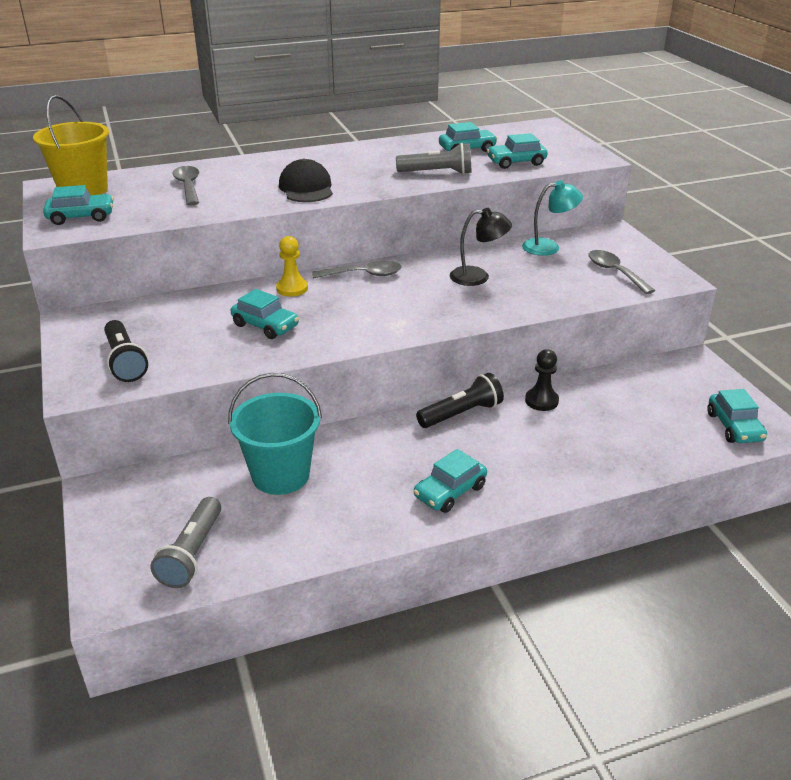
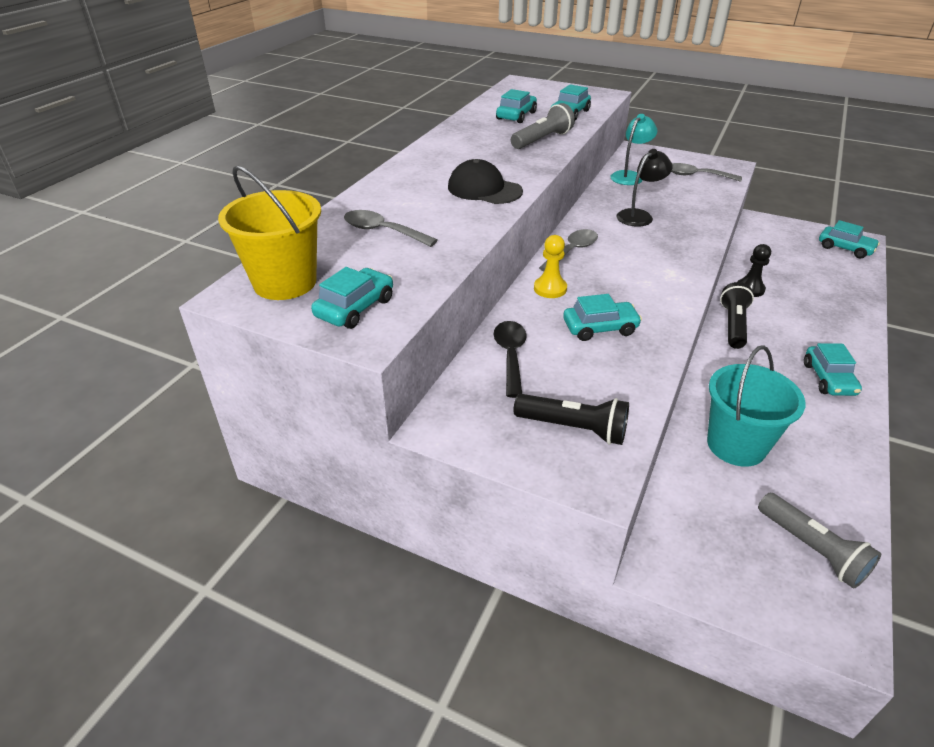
camera: 45 degrees left, 5 degrees up
none -> black spoon [494,321,527,398]

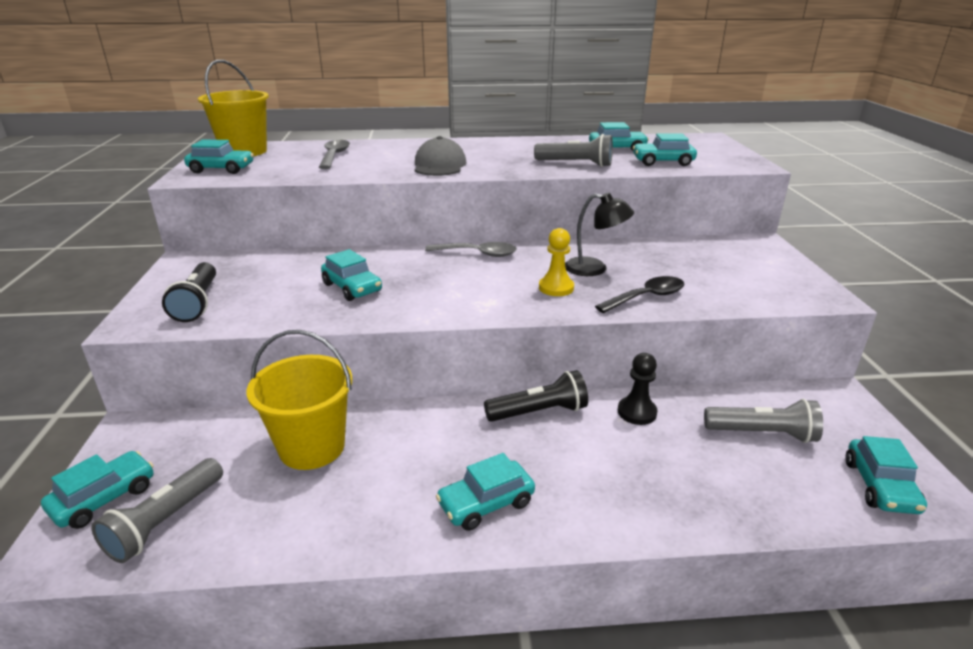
camera: 60 degrees right, 10 degrees down
black cap [448,159,523,204] -> grey cap [415,136,467,176]
black spoon [494,321,527,398] -> black spoon moved to [595,276,685,313]
yellow pawn [534,235,567,298] -> yellow pawn moved to [539,228,574,296]
turquoise lamp [610,114,657,185] -> none
grey spoon [671,163,742,182] -> none
turquoise bucket [707,345,805,467] -> yellow bucket [247,330,352,470]
none -> turquoise car [41,451,154,529]
none -> grey flashlight [704,399,823,443]

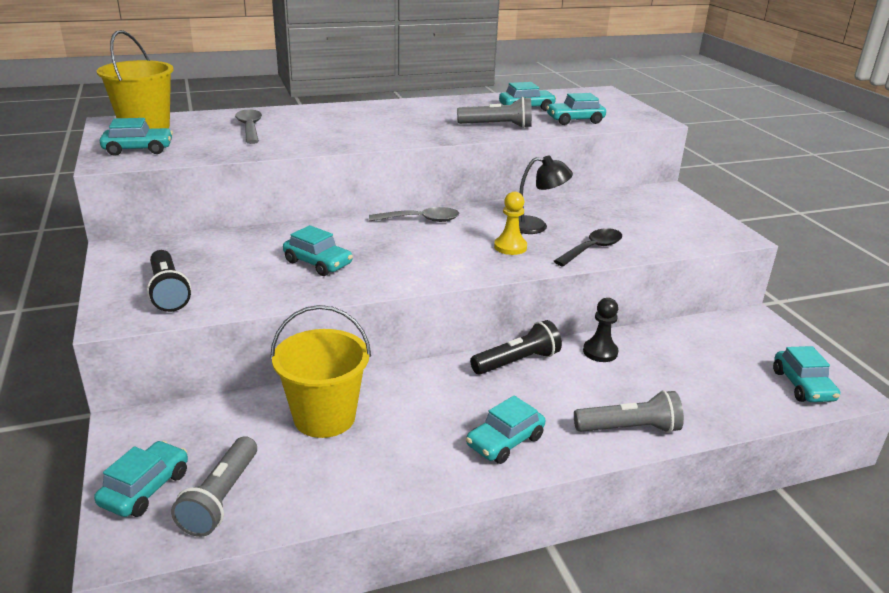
camera: 15 degrees left, 0 degrees up
grey cap [415,136,467,176] -> none
grey flashlight [704,399,823,443] -> grey flashlight moved to [574,390,684,433]

